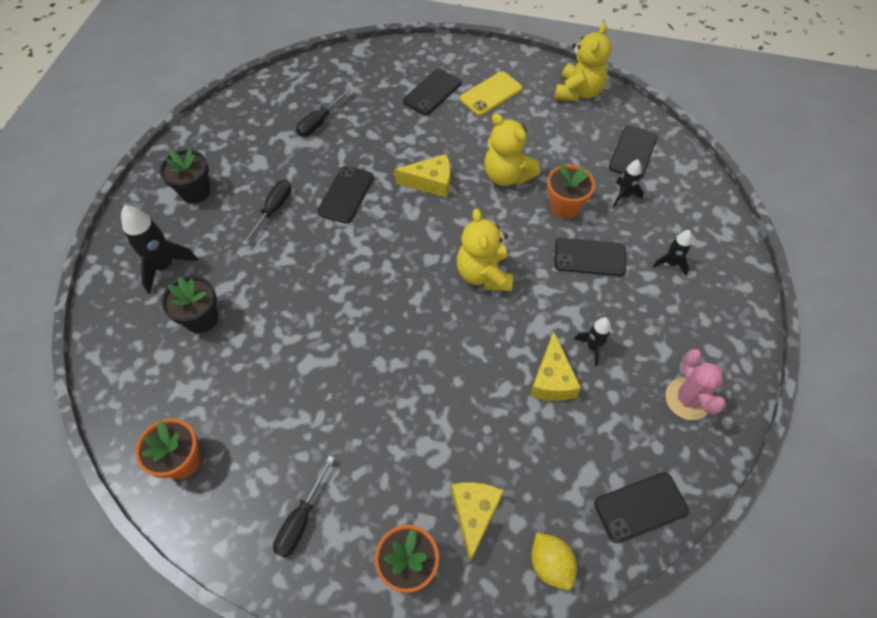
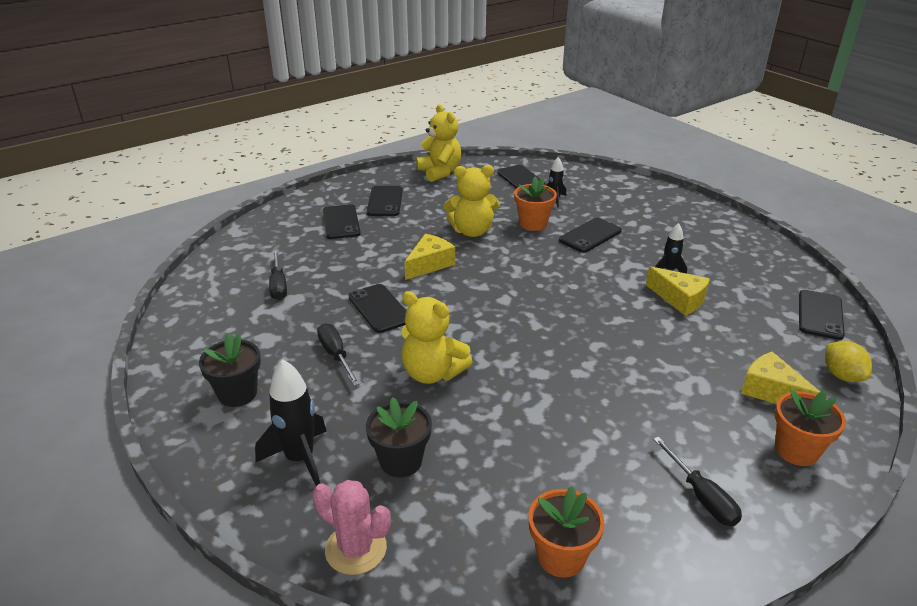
camera: 50 degrees left, 25 degrees down
yellow teddy bear [457,208,513,291] -> yellow teddy bear moved to [401,291,472,384]
yellow phone [460,71,522,116] -> black phone [367,186,403,216]
yellow lemon [531,532,577,590] -> yellow lemon turned 60 degrees clockwise [825,341,872,382]
black rocket [653,230,692,276] -> none
pink cactus [665,349,726,420] -> pink cactus moved to [312,480,391,575]

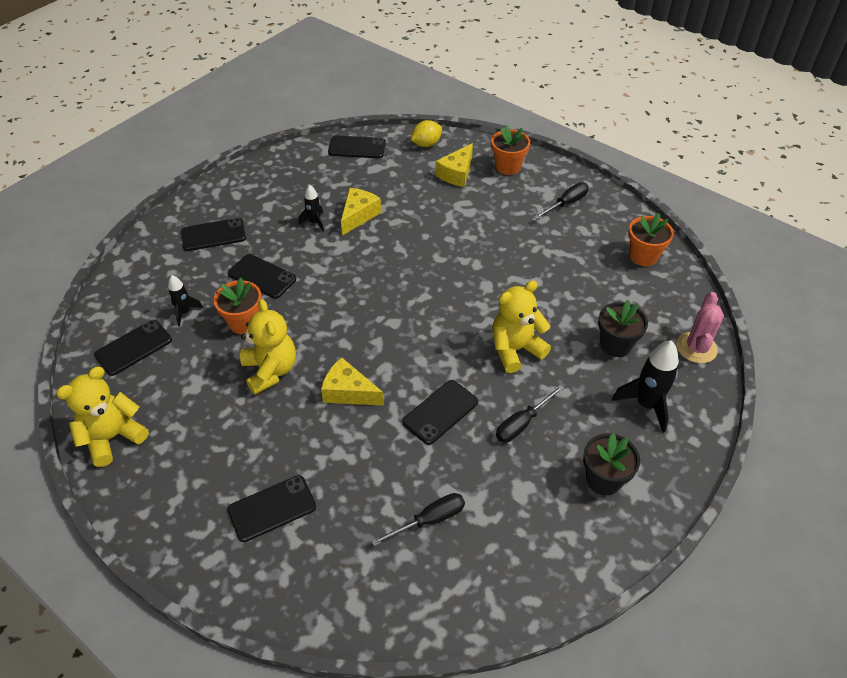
camera: 105 degrees left, 15 degrees up
black phone [367,186,403,216] -> black phone moved to [181,218,246,251]
yellow teddy bear [401,291,472,384] -> yellow teddy bear turned 135 degrees counterclockwise [492,280,551,373]

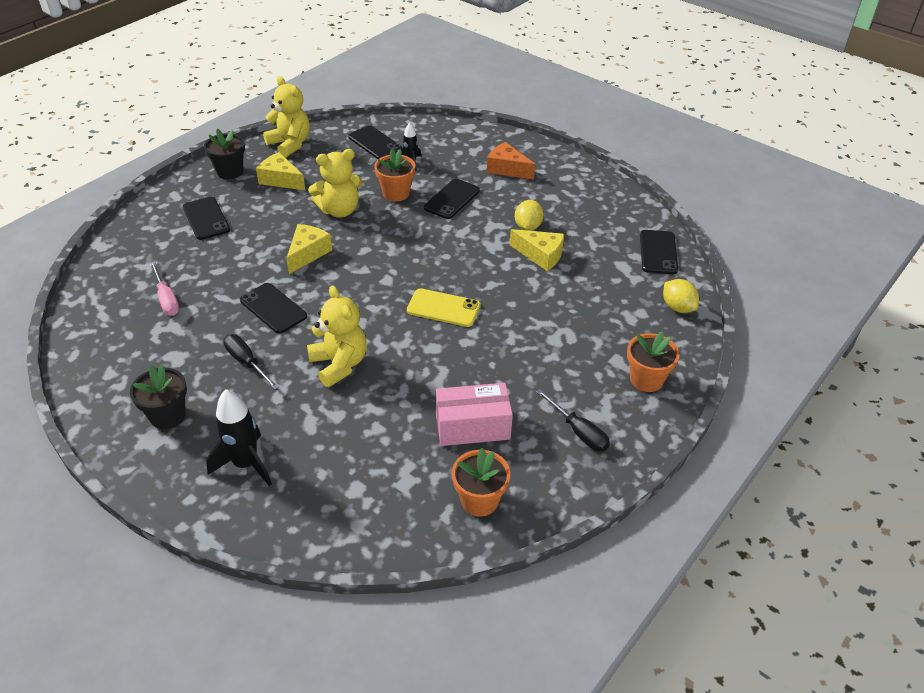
camera: 90 degrees right, 5 degrees down
black phone [181,218,246,251] -> orange cheese [487,142,535,180]
black rocket [299,185,324,232] -> yellow lemon [515,200,544,231]
black screwdriver [371,493,465,546] -> pink screwdriver [150,262,180,316]
yellow cheese [435,143,473,187] -> yellow cheese moved to [256,152,305,190]
black flower pot [598,300,648,357] -> black flower pot moved to [204,128,245,179]
pink cactus [677,292,724,363] -> none
none -> yellow phone [407,288,481,327]
none -> pink box [436,383,513,446]

